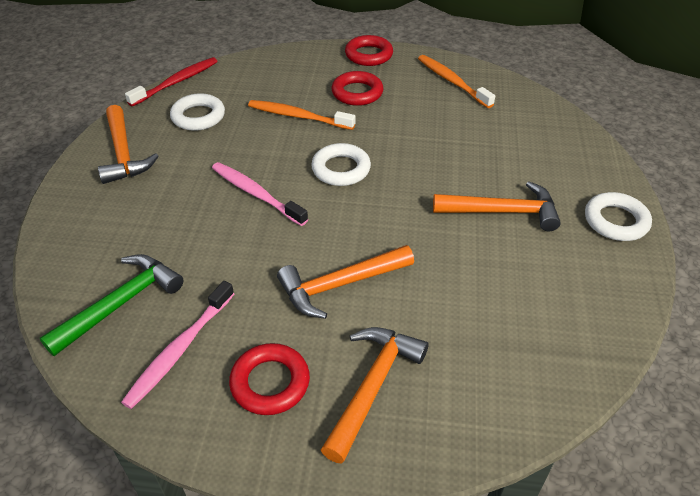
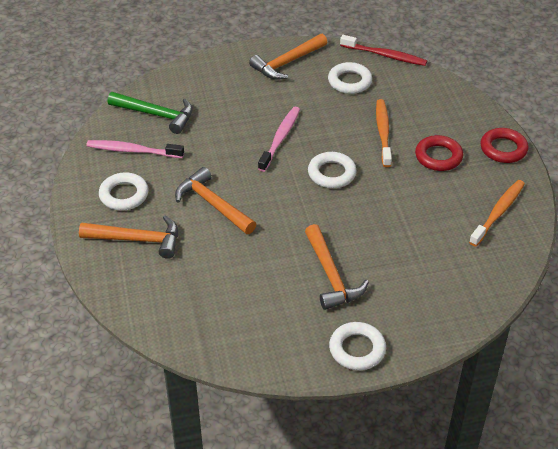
camera: 70 degrees right, 0 degrees up
red ring [229,343,310,415] -> white ring [99,172,149,210]

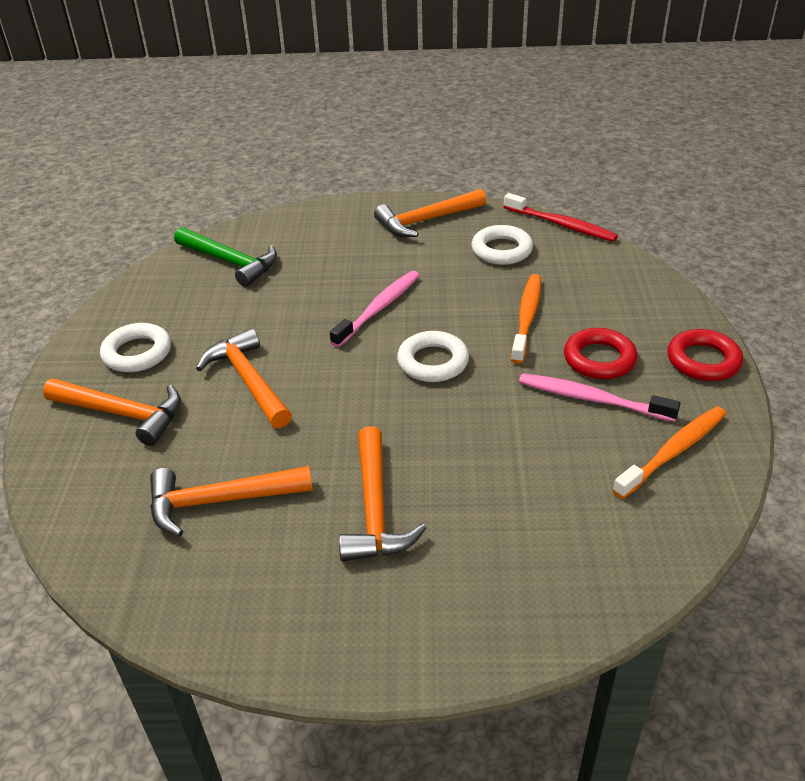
camera: 15 degrees right, 5 degrees down
pink toothbrush [86,140,184,158] -> pink toothbrush moved to [519,373,681,422]
white ring [329,322,386,370] -> none
none -> orange hammer [150,466,313,537]

